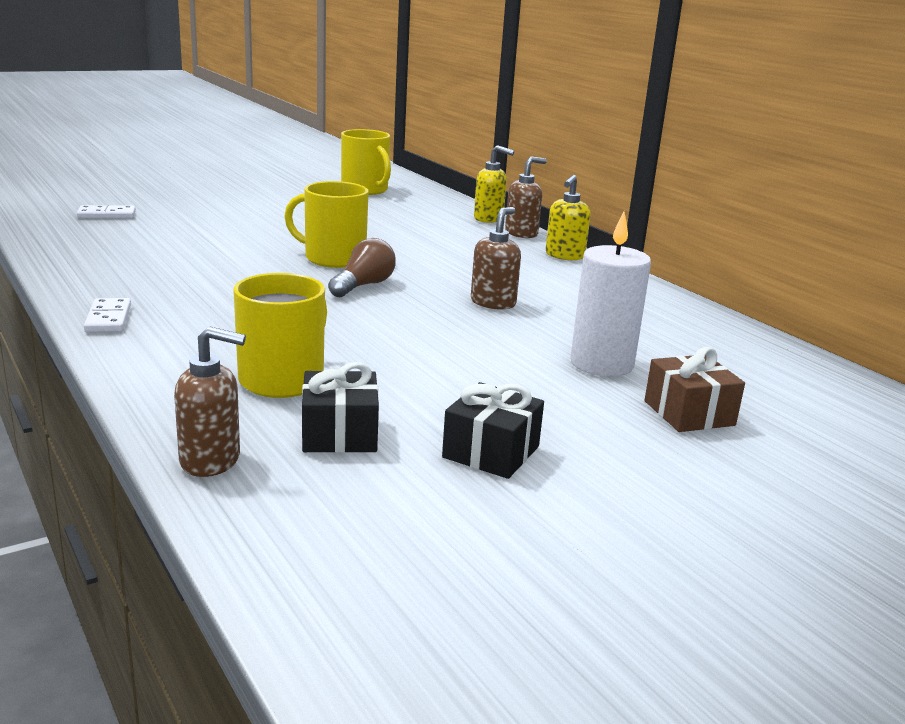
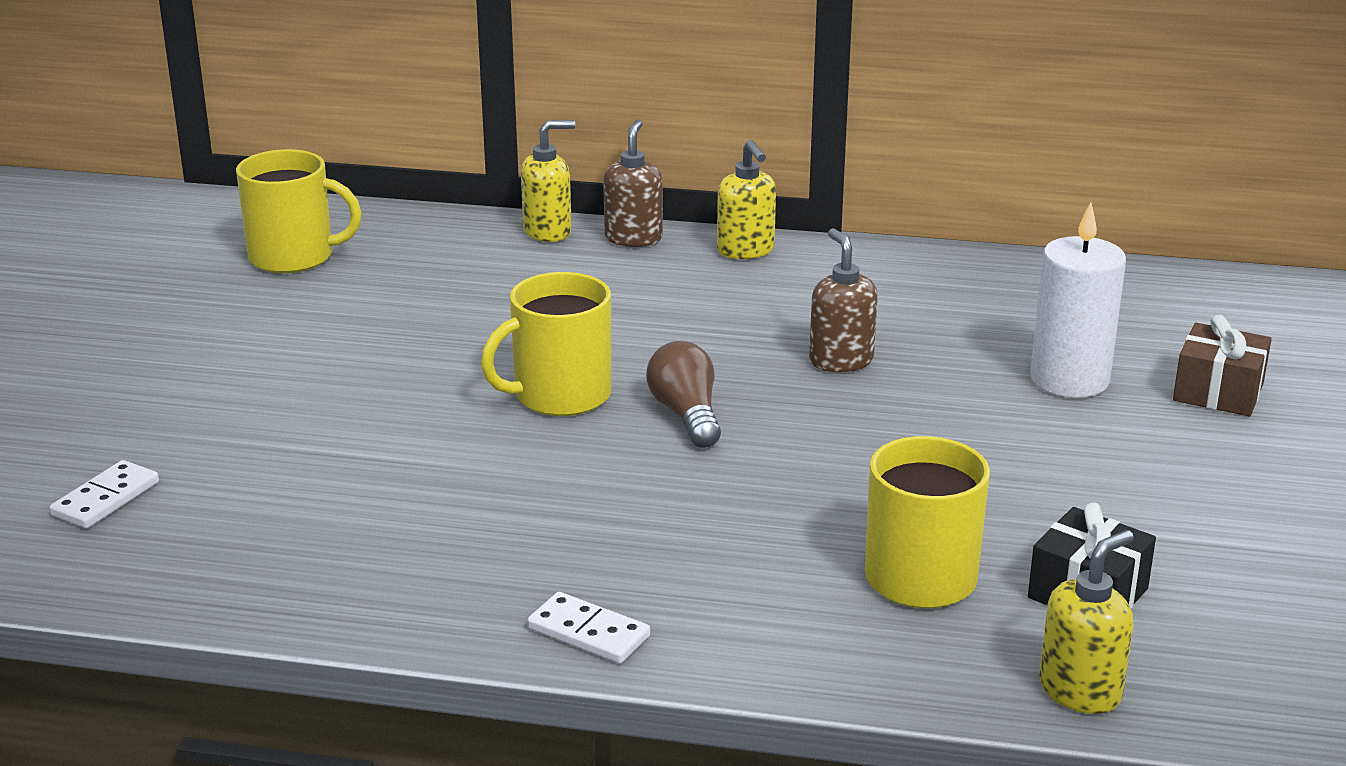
camera: 45 degrees left, 5 degrees up
brown soap dispenser [174,326,246,477] -> yellow soap dispenser [1039,530,1134,714]
black gift [442,382,544,479] -> none

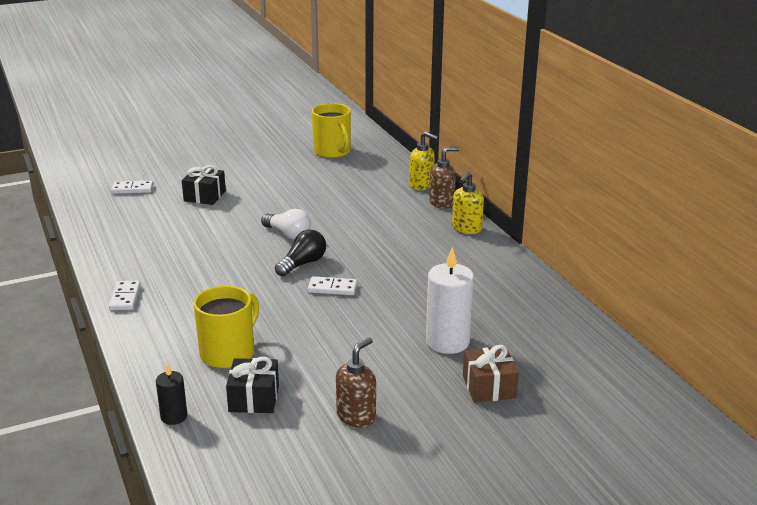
camera: 55 degrees right, 0 degrees up
yellow mug [481,272,612,416] -> white light bulb [261,209,311,240]
brown light bulb [646,341,721,448] -> black light bulb [275,230,326,277]
brown soap dispenser [809,228,878,372] -> brown soap dispenser moved to [336,337,376,427]
yellow soap dispenser [1039,530,1134,714] -> black candle [156,364,187,425]
none -> black gift [182,165,226,205]
none -> white domino [308,276,357,295]

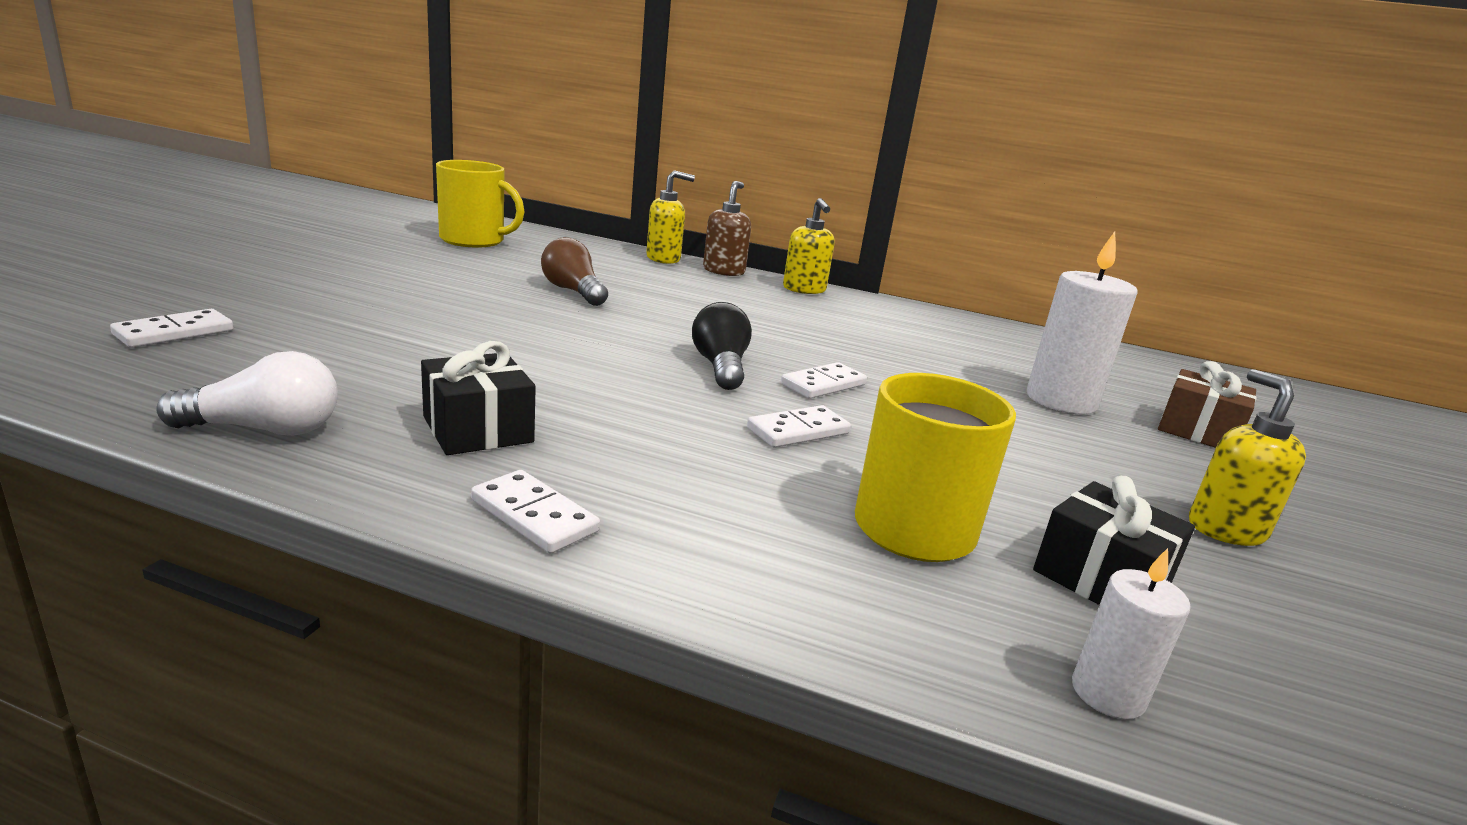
camera: 50 degrees left, 5 degrees down
black candle [156,364,187,425] -> white candle [1072,548,1191,719]
black gift [182,165,226,205] -> black gift moved to [421,341,536,455]
white light bulb [261,209,311,240] -> white light bulb moved to [156,351,338,436]
brown soap dispenser [336,337,376,427] -> yellow soap dispenser [1189,369,1306,546]
none -> brown light bulb [541,237,608,306]
none -> white domino [747,405,851,448]

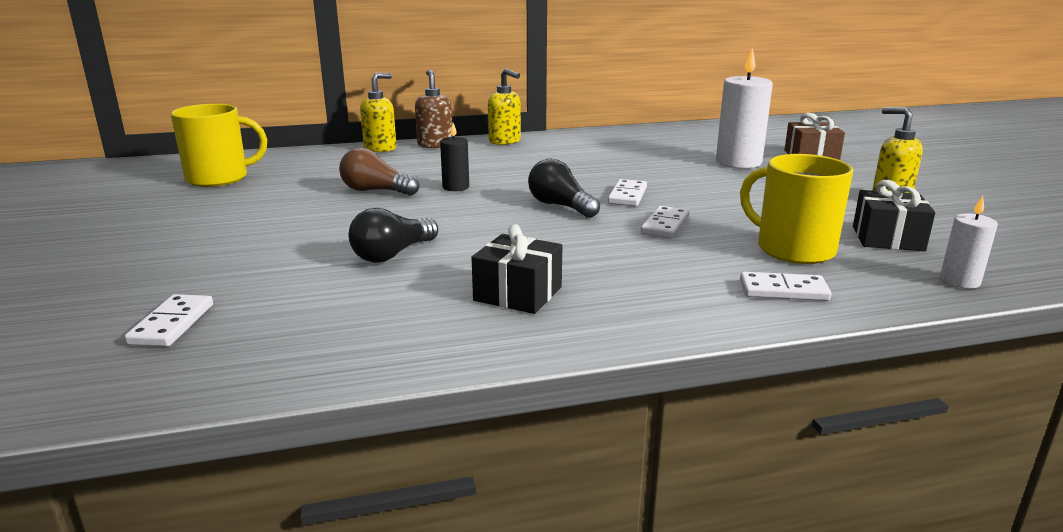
camera: 30 degrees left, 0 degrees up
white light bulb [156,351,338,436] -> none
white domino [471,470,600,553] -> white domino moved to [740,272,832,301]
none -> black light bulb [349,208,438,263]
none -> black candle [440,123,469,191]

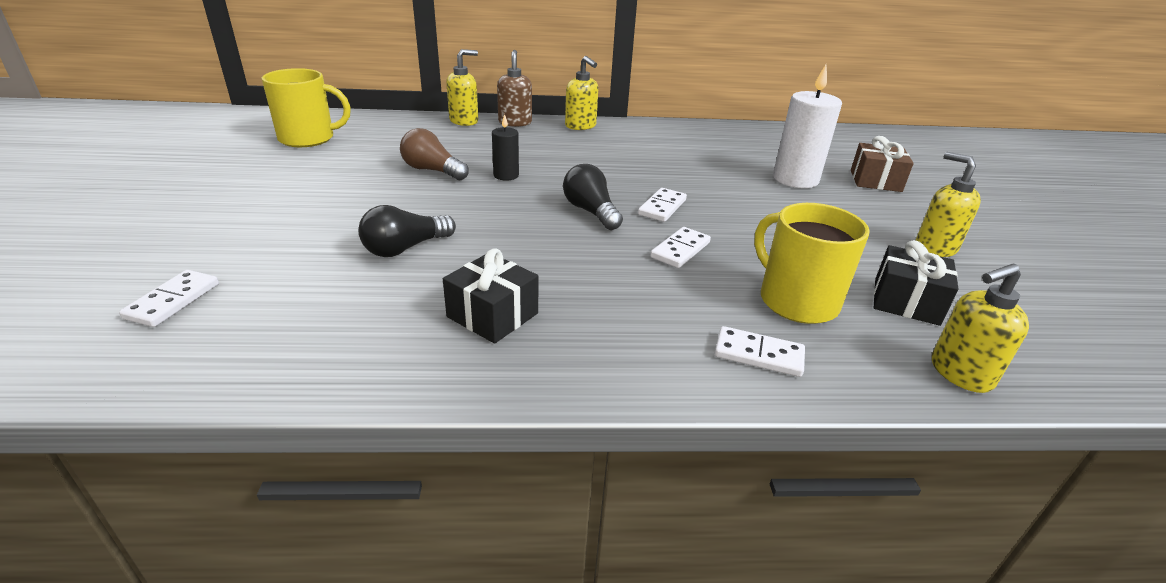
camera: 10 degrees right, 10 degrees up
white candle [940,196,998,289] -> yellow soap dispenser [932,264,1029,393]

